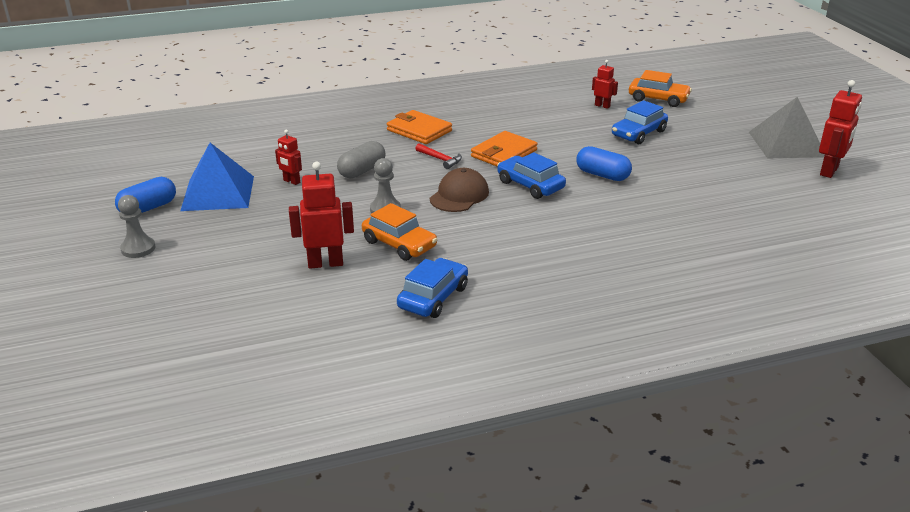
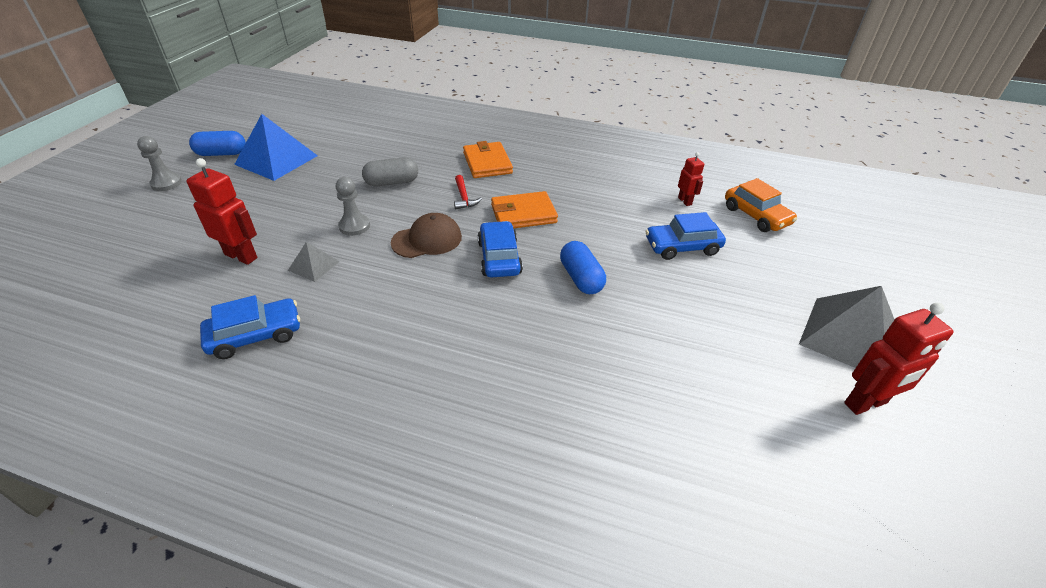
camera: 35 degrees right, 10 degrees up
red robot [275,130,302,185] -> none
orange car [362,203,437,261] -> grey pyramid [288,242,340,282]

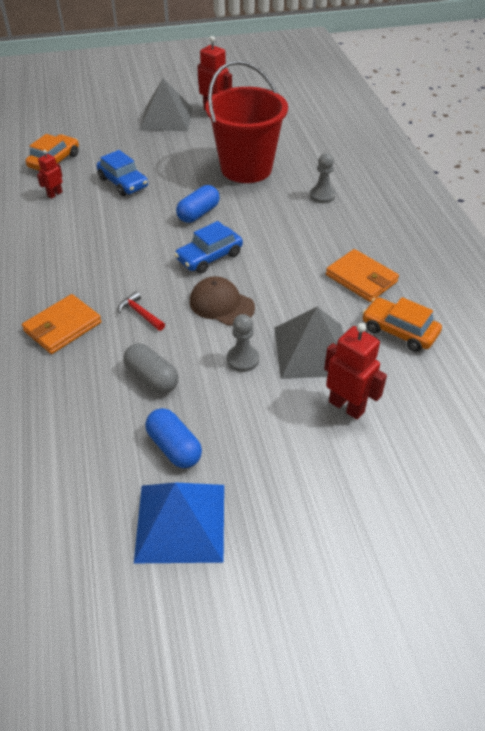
camera: 120 degrees left, 5 degrees up
grey pawn [137,136,182,191] -> grey pawn moved to [310,153,336,203]
red robot [186,158,257,265] -> red robot turned 135 degrees clockwise [324,323,387,420]
blue capsule [189,131,246,156] -> blue capsule moved to [145,408,202,468]
blue car [200,295,300,359] -> orange car [362,297,442,352]
grey pyramid [288,242,340,282] -> grey pyramid [274,307,343,379], size x2.02
red hammer [454,175,482,209] -> red hammer turned 90 degrees counterclockwise [118,291,165,331]
orange wallet [491,191,558,229] -> orange wallet moved to [326,249,399,302]
none -> red bucket [206,60,288,183]

